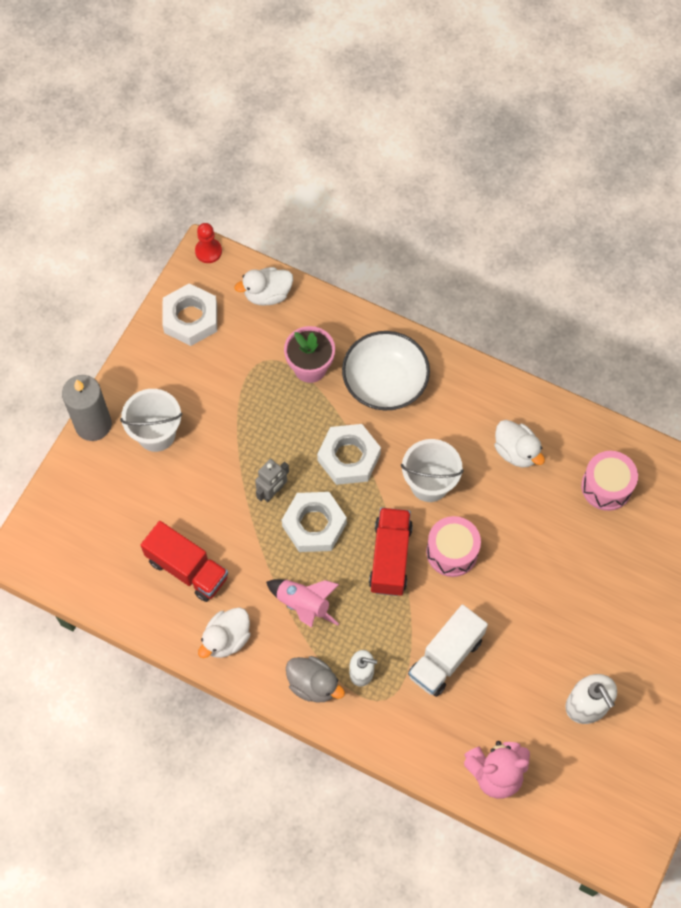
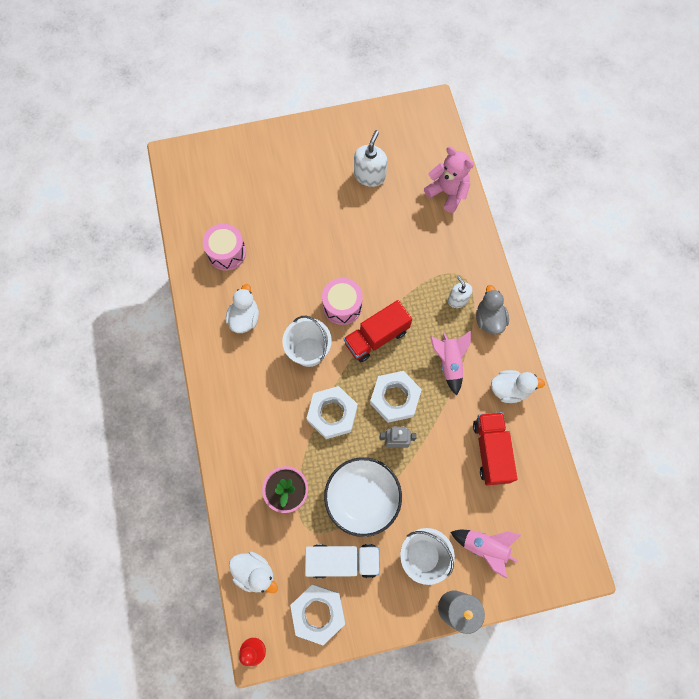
camera: 130 degrees left, 5 degrees up
white bowl [342,331,430,411] -> white bowl moved to [324,457,402,537]
white truck [408,604,488,697] -> white truck moved to [305,544,380,578]
none -> pink rocket [451,530,521,579]

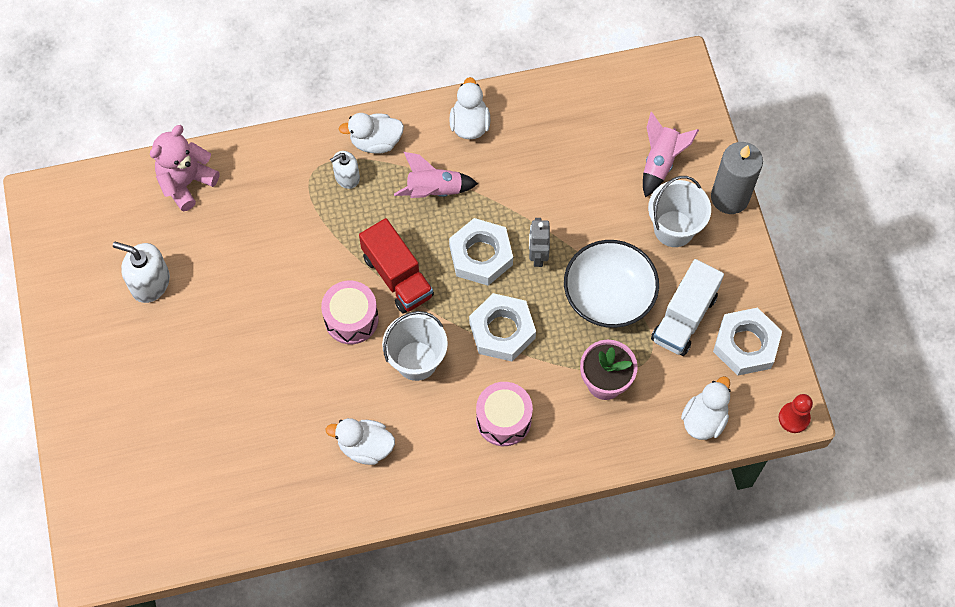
camera: 90 degrees left, 5 degrees down
pink drum [203,224,246,271] -> pink drum moved to [476,382,533,446]
white truck [305,544,380,578] -> white truck turned 150 degrees counterclockwise [651,259,724,356]
red truck [473,412,518,485] -> none
grey duck [476,285,509,335] -> white duck [339,113,404,154]

